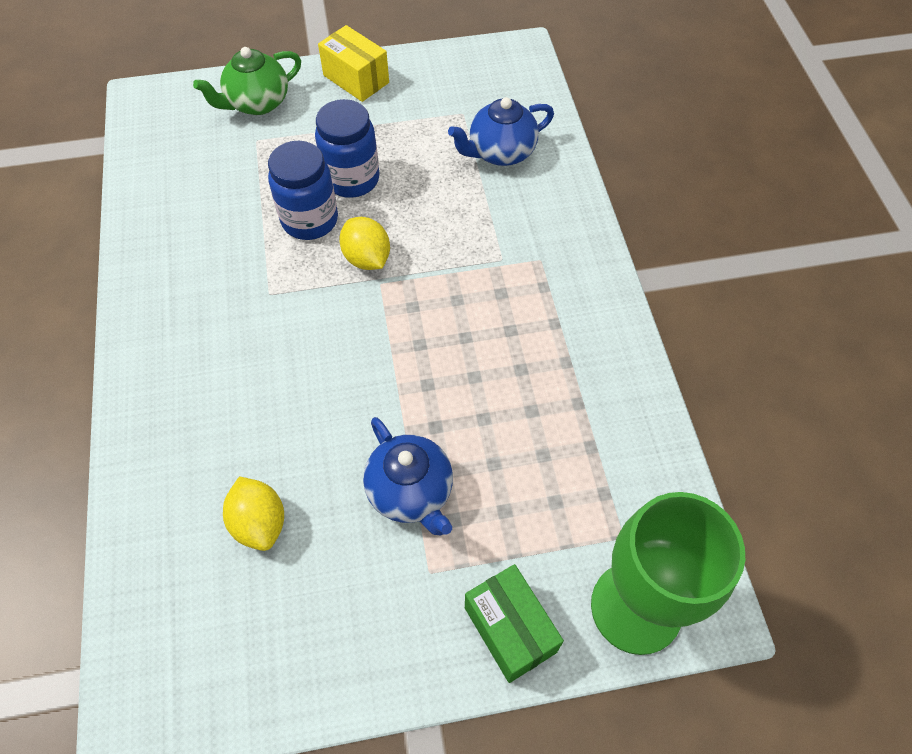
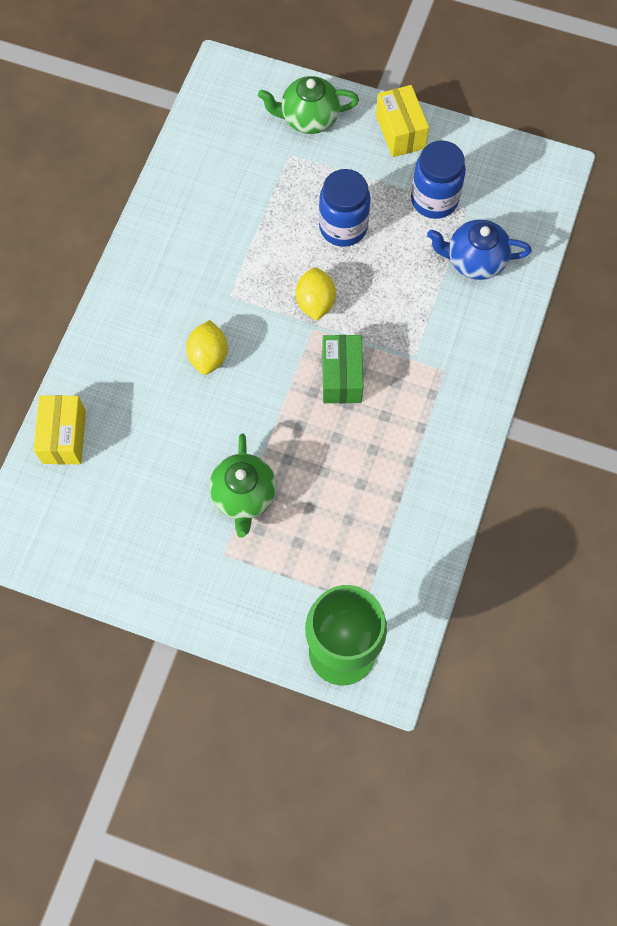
camera: 30 degrees right, 10 degrees up
yellow lemon [223,477,284,551] -> yellow lemon moved to [186,320,228,375]
blue jar [268,141,338,240] -> blue jar moved to [411,140,466,219]
blue teapot [363,417,453,535] -> green teapot [209,434,277,538]
green box [465,564,564,683] -> green box moved to [322,335,363,403]
none -> yellow box [34,395,86,465]

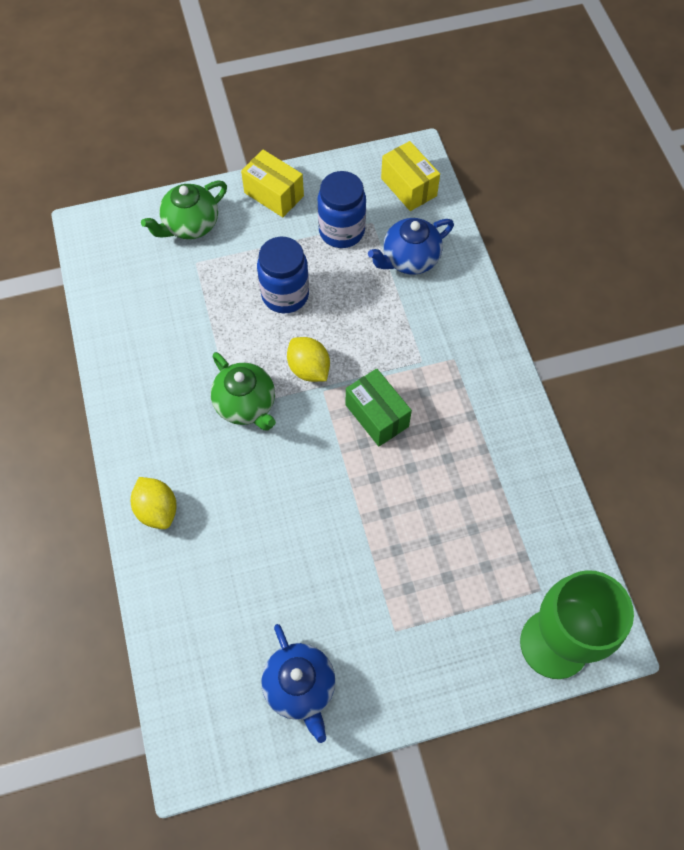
camera: 35 degrees left, 5 degrees down
yellow box [34,395,86,465] -> yellow box moved to [381,141,440,211]
yellow lemon [186,320,228,375] -> yellow lemon moved to [131,477,177,529]
green teapot [209,434,277,538] -> green teapot moved to [211,352,276,431]
none -> blue teapot [261,624,335,743]

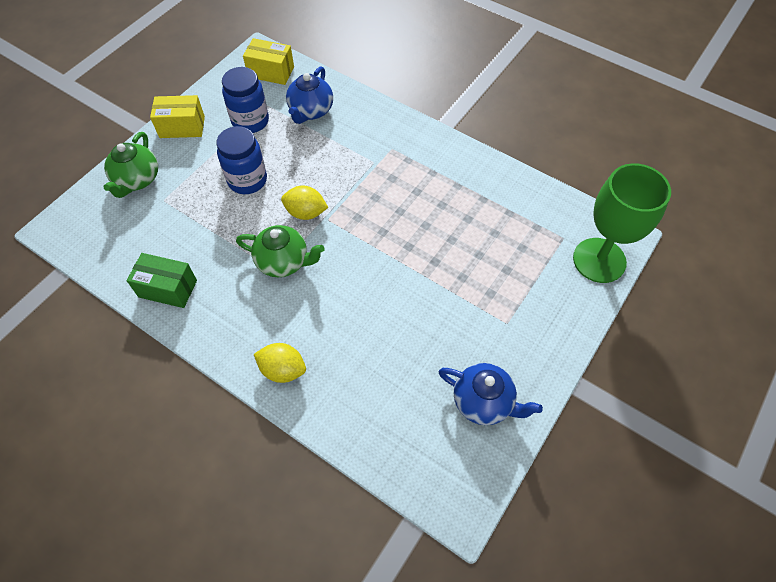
camera: 40 degrees left, 5 degrees down
green box [346,369,412,446] -> green box moved to [127,253,197,308]

